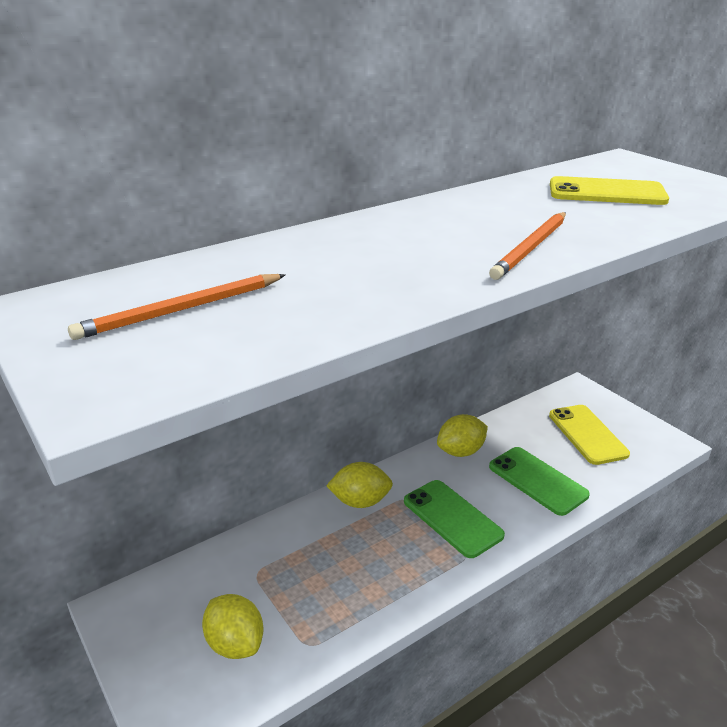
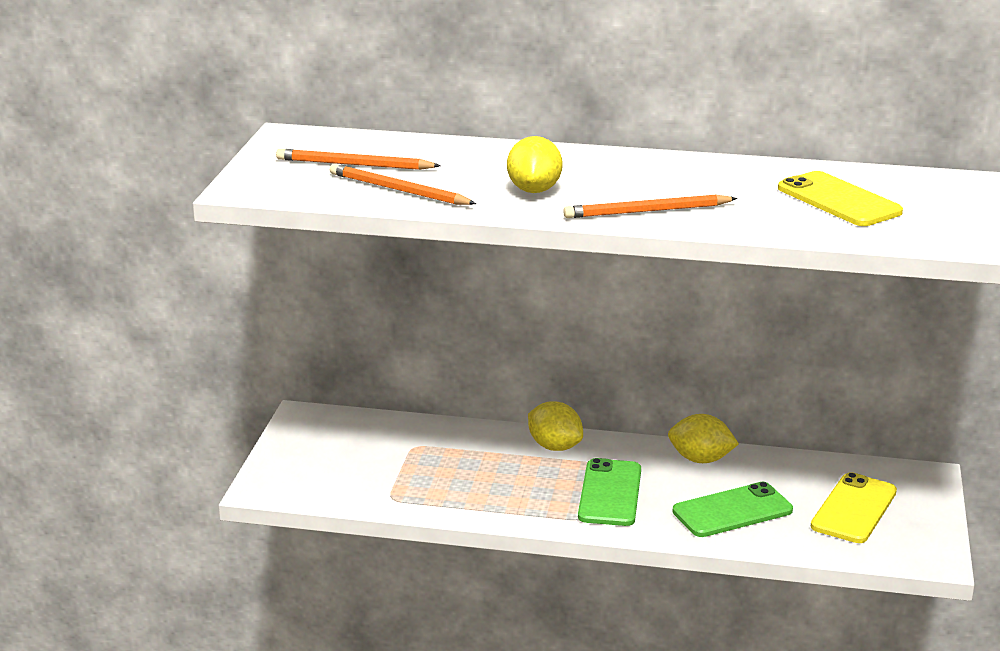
camera: 45 degrees right, 5 degrees down
yellow lemon [202,594,264,659] -> yellow lemon moved to [507,136,562,193]
green phone [489,447,590,516] -> green phone turned 60 degrees clockwise [672,482,793,537]
none -> orange pencil [330,163,476,205]

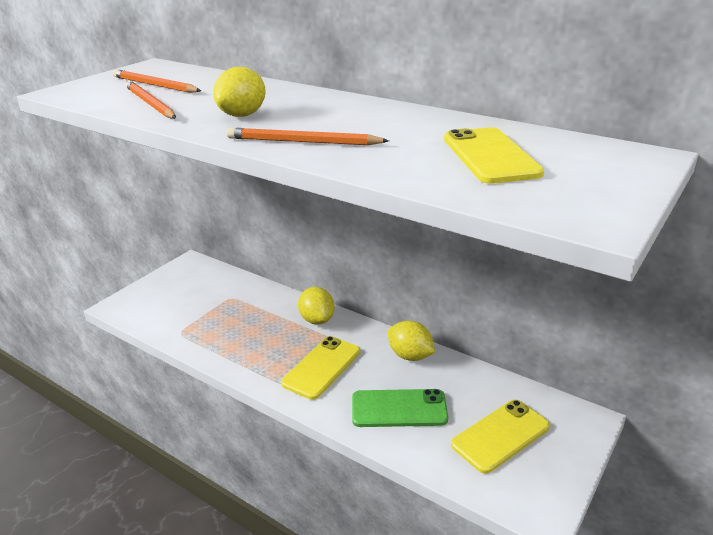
camera: 25 degrees right, 5 degrees up
green phone [578,458,641,526] -> yellow phone [281,336,360,400]

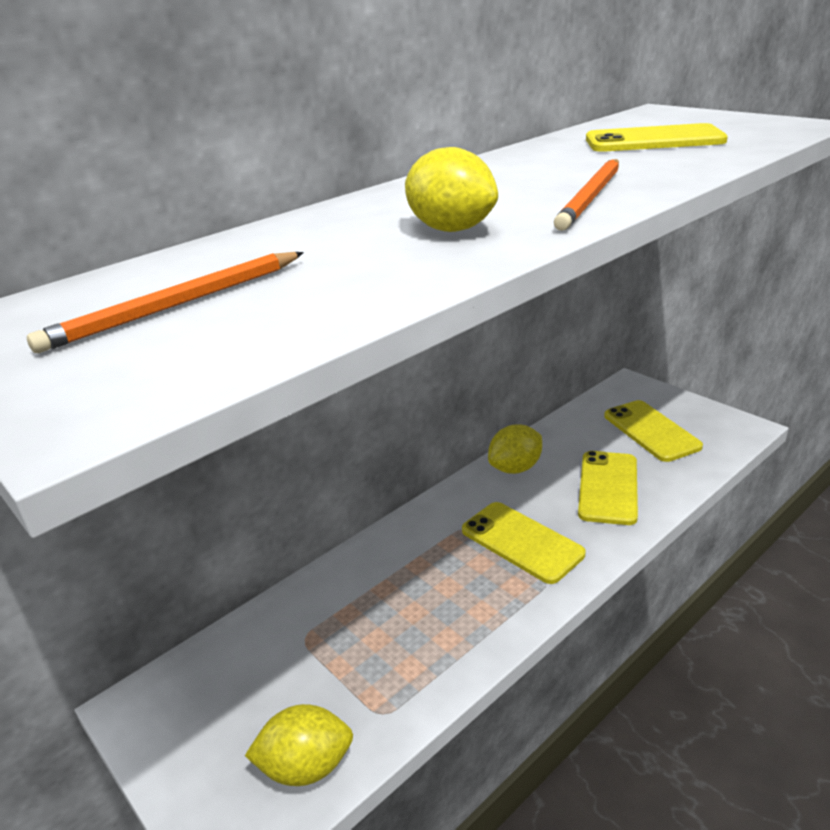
camera: 75 degrees left, 0 degrees up
orange pencil [126,81,176,119] -> none
yellow lemon [298,287,335,325] -> yellow lemon moved to [245,704,353,786]
green phone [352,389,448,427] -> yellow phone [578,451,638,525]

